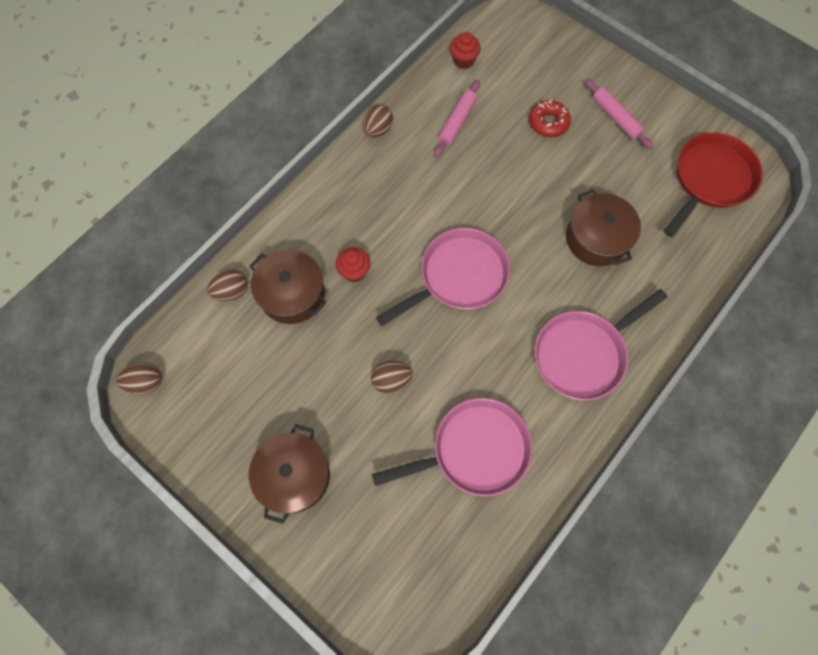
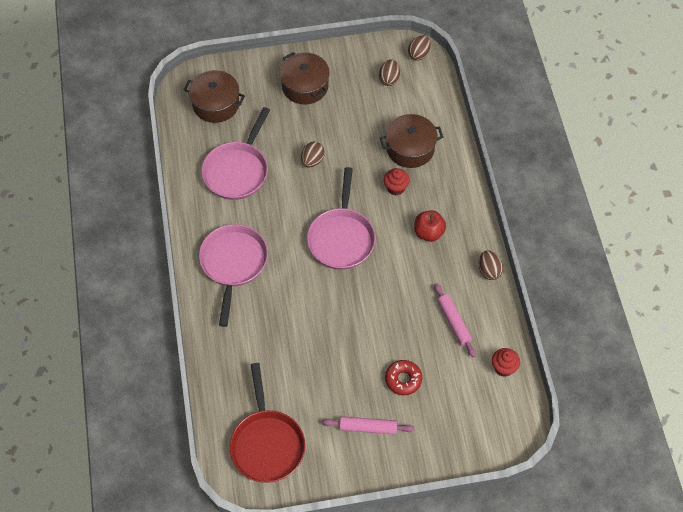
camera: 130 degrees right, 10 degrees down
brown egg [207,269,248,301] -> brown egg moved to [379,59,400,86]
brown pot [566,189,641,266] -> brown pot moved to [184,70,245,123]
none -> red apple [414,210,446,242]

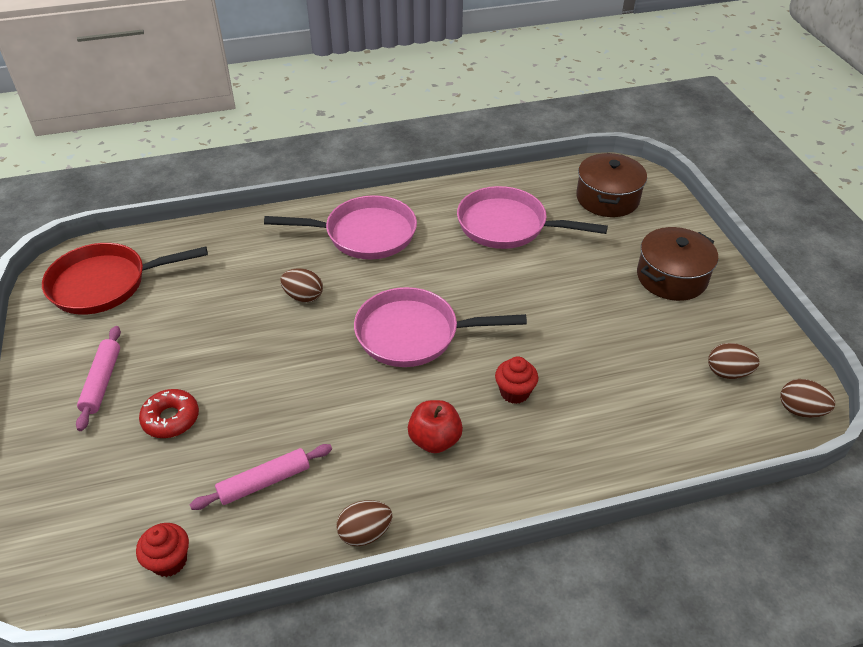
camera: 85 degrees right, 15 degrees down
brown egg [301,142,325,167] -> brown egg moved to [280,268,323,303]
brown pot [380,114,443,168] -> none

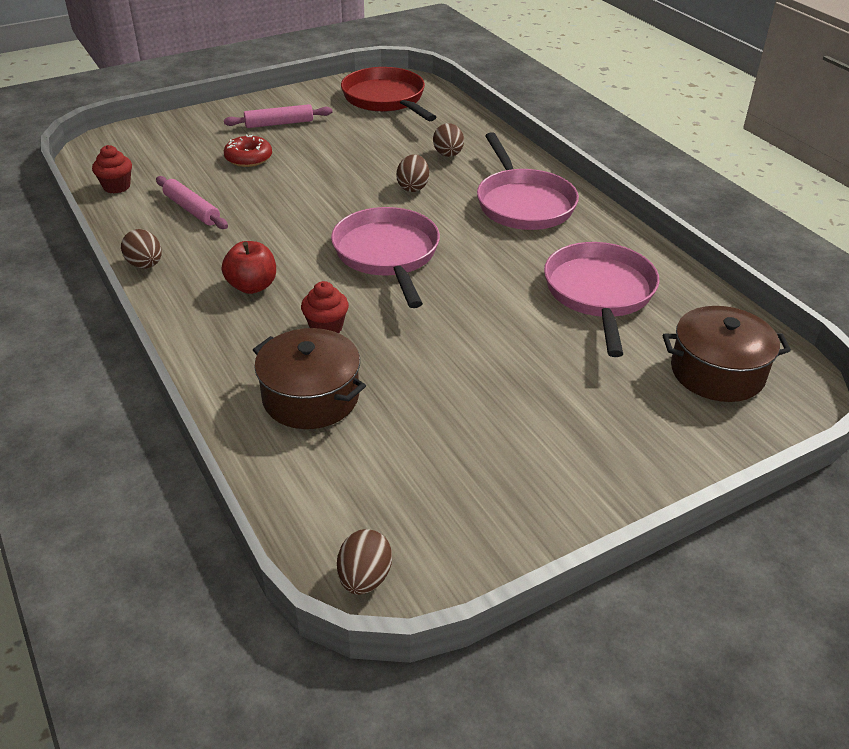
camera: 75 degrees right, 5 degrees down
brown pot [637,227,718,301] -> brown pot moved to [253,328,366,429]
brown egg [708,343,759,379] -> brown egg moved to [433,123,464,157]

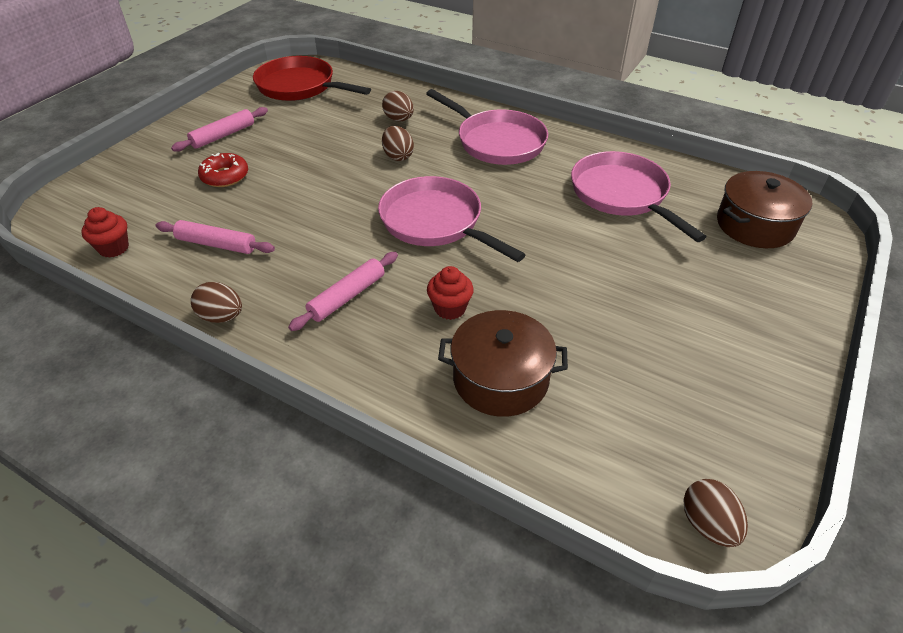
camera: 30 degrees left, 5 degrees up
red apple [222,241,276,294] -> pink rolling pin [288,252,398,331]

